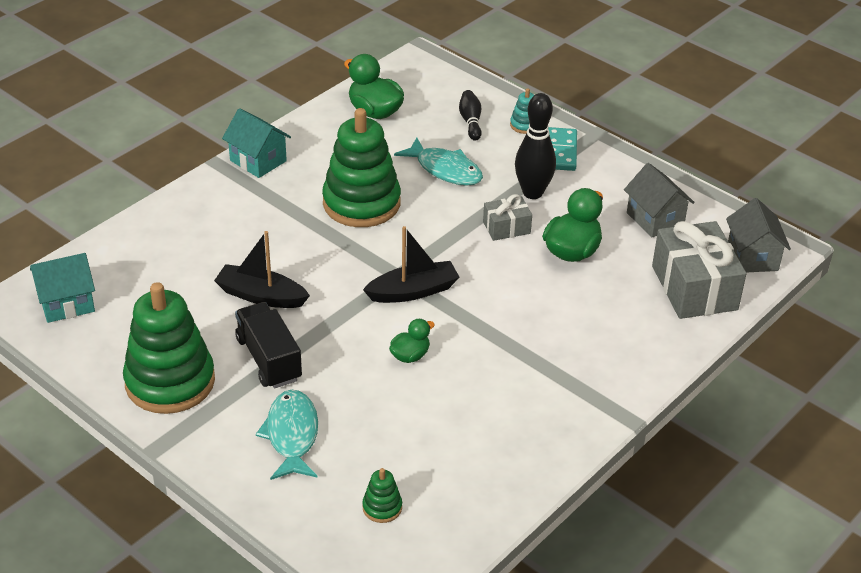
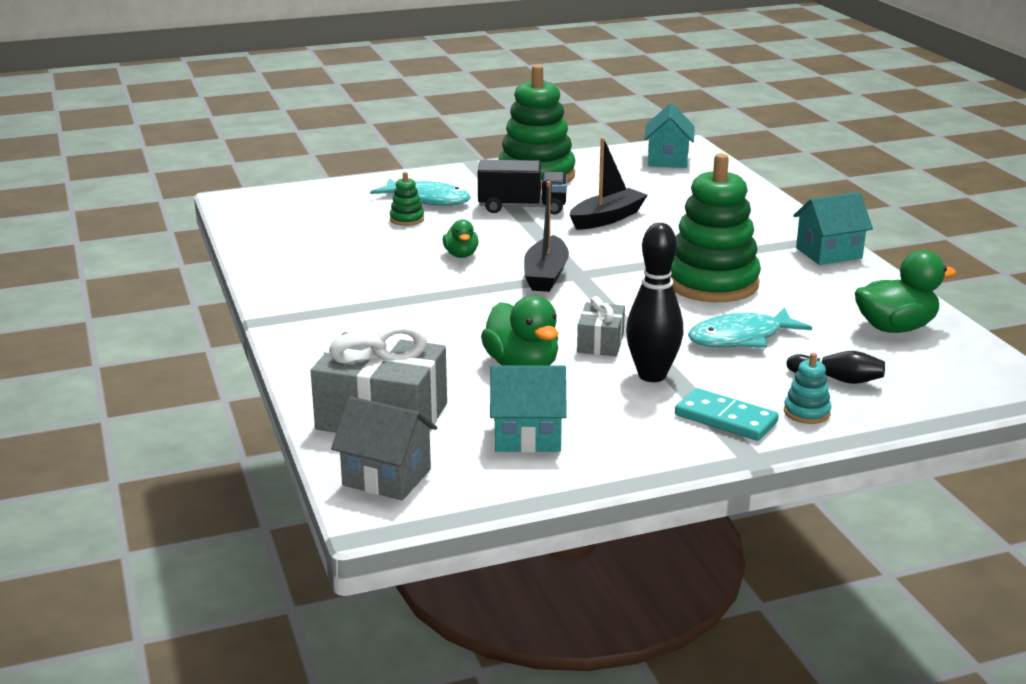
camera: 120 degrees right, 15 degrees down
green stacking toy [362,468,402,523] -> green stacking toy moved to [390,172,424,226]
grey house [624,163,695,237] -> turquoise house [490,365,567,453]

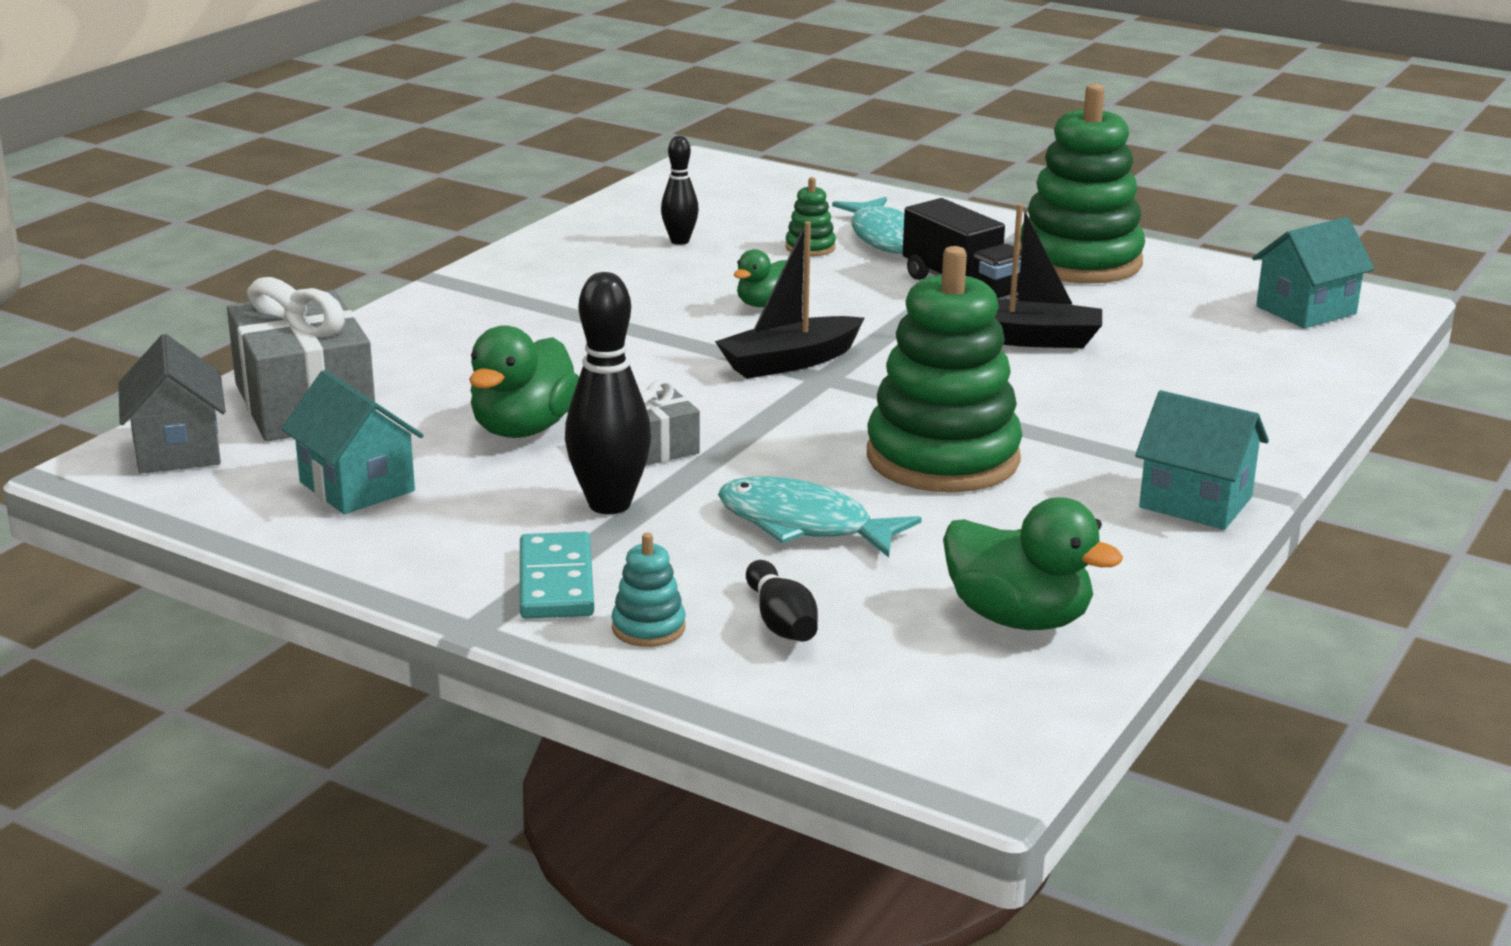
camera: 50 degrees right, 0 degrees up
none -> black bowling pin [661,136,699,245]

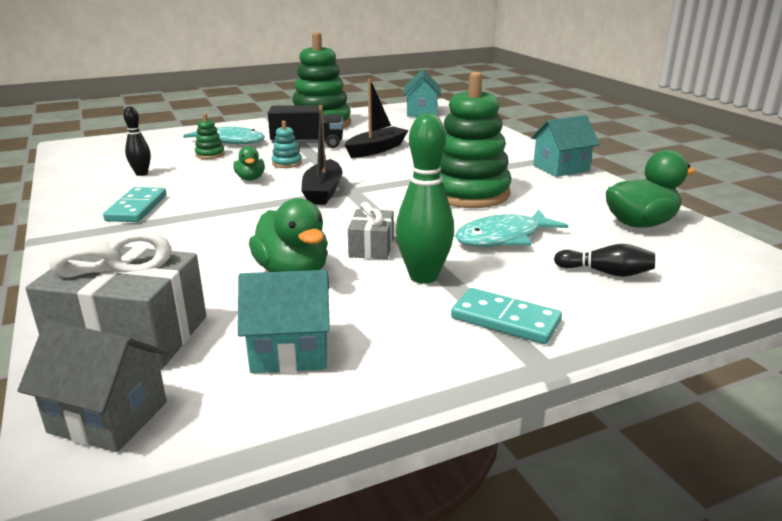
camera: 55 degrees left, 0 degrees up
black bowling pin [565,272,651,514] -> green bowling pin [396,113,454,284]
turquoise stacking toy [612,533,686,647] -> turquoise stacking toy moved to [272,121,302,168]
none -> turquoise domino [103,187,167,222]

